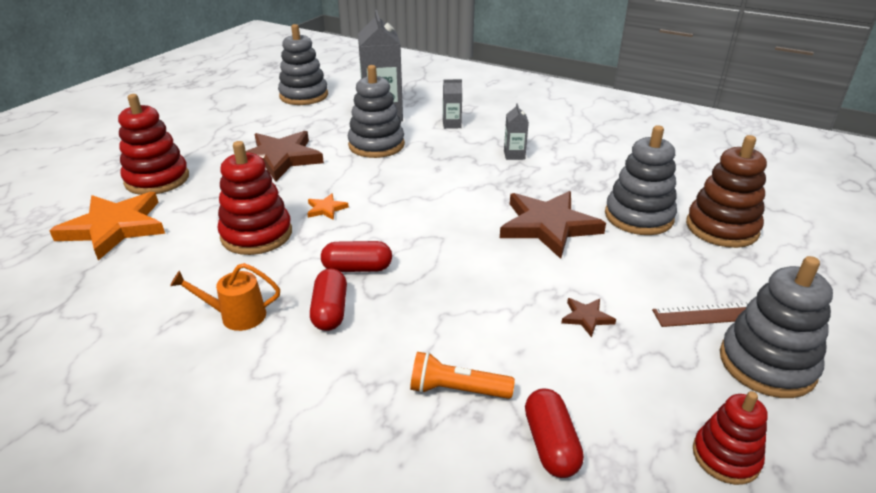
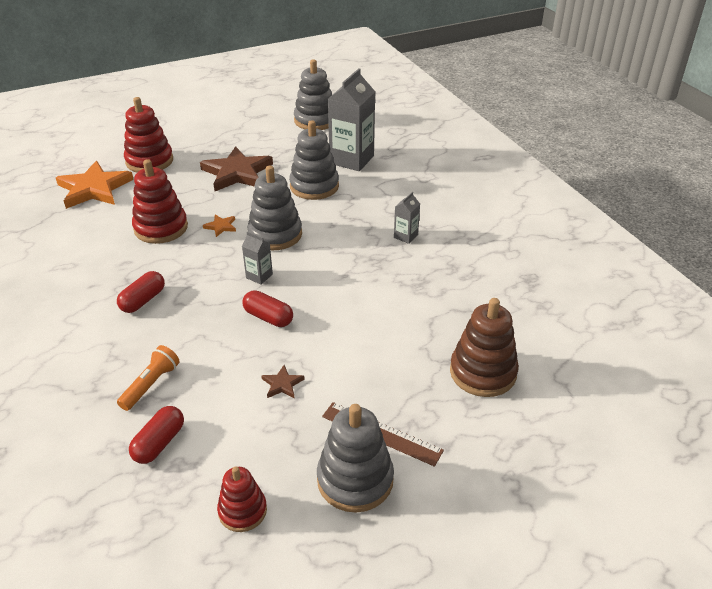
camera: 35 degrees right, 5 degrees up
orange watering can [170,263,280,331] -> none
red capsule [321,241,392,272] -> red capsule moved to [242,290,293,327]
orange flashlight [410,352,515,399] -> orange flashlight turned 75 degrees clockwise [117,345,180,411]
grey carton [443,79,462,129] -> grey carton moved to [242,232,273,284]
brown star [500,191,606,259] -> none
grey stacking toy [605,125,677,235] -> grey stacking toy moved to [247,166,302,250]

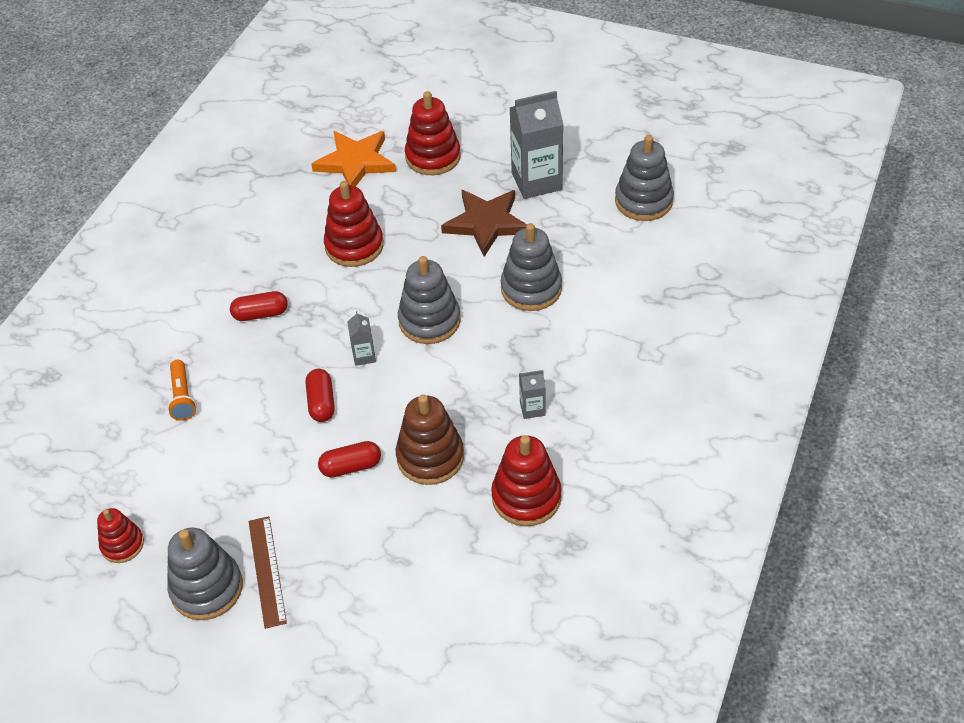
camera: 50 degrees right, 10 degrees up
orange flashlight [117,345,180,411] -> orange flashlight turned 90 degrees clockwise [167,360,197,421]
red capsule [129,406,184,464] -> red capsule moved to [318,441,381,477]
orange star [203,215,236,237] -> none
brown star [261,365,305,398] -> none
grey carton [328,68,375,171] -> grey carton moved to [509,91,564,199]
brown stacking toy [450,298,519,397] -> brown stacking toy moved to [396,394,464,485]
none -> red stacking toy [491,435,562,527]

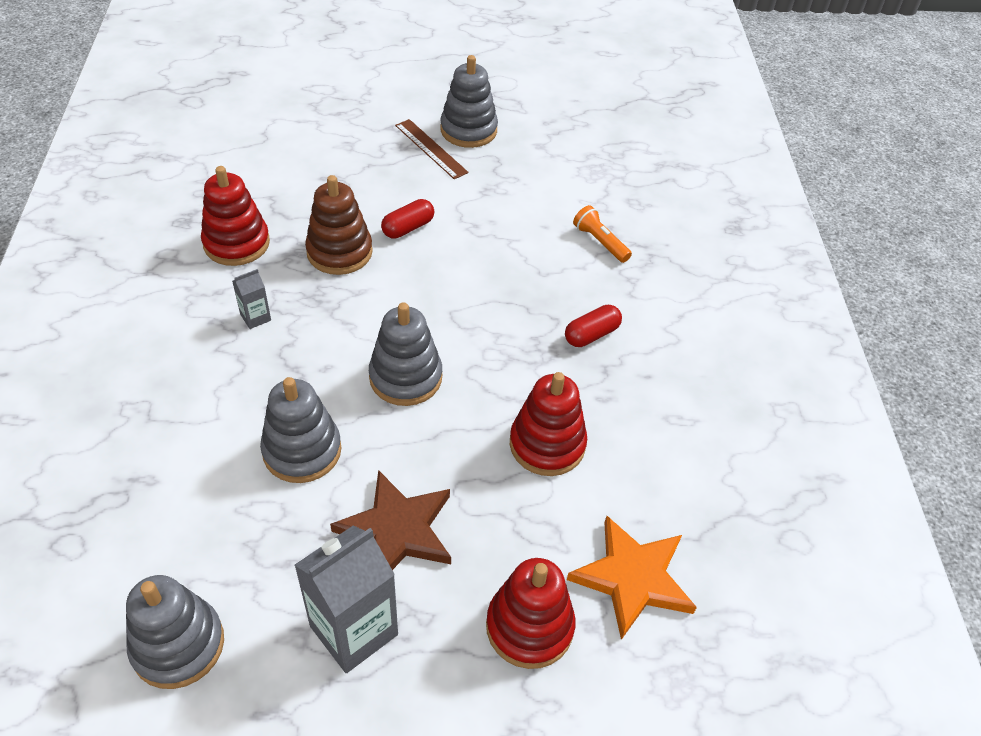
camera: 150 degrees right, 0 degrees up
red stacking toy [97,508,144,563] -> none
red capsule [306,369,335,422] -> none
grey carton [347,311,376,366] -> none

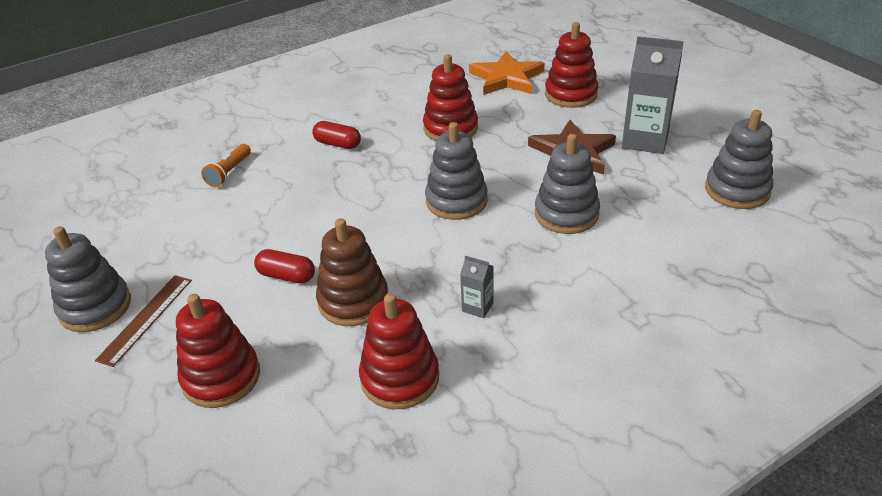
camera: 115 degrees left, 10 degrees down
none -> red stacking toy [176,294,260,408]

